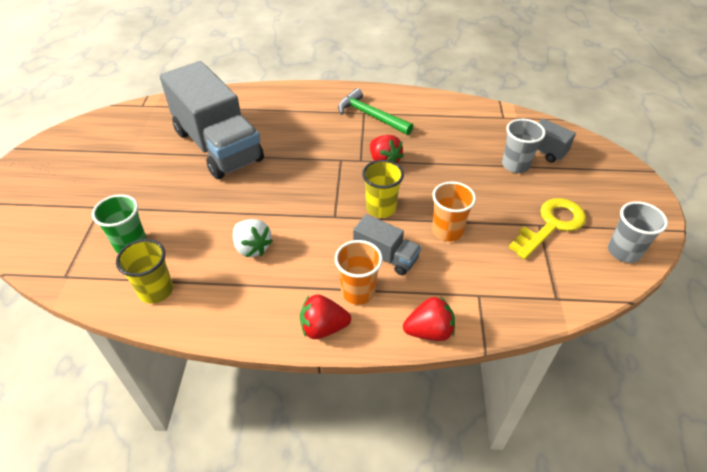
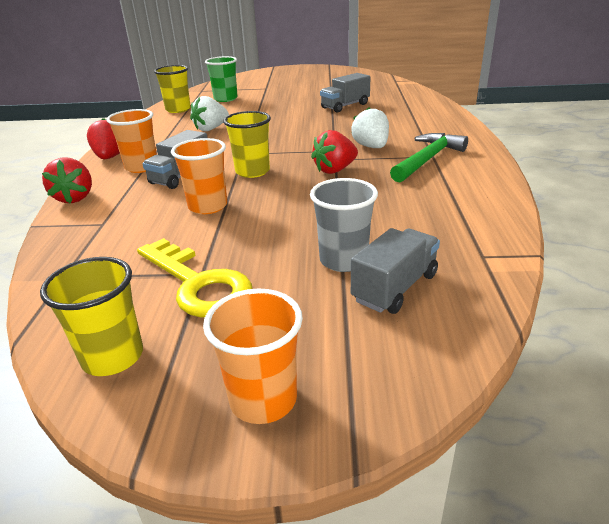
camera: 90 degrees right, 15 degrees down
grey truck [160,61,264,179] -> grey truck [320,73,370,112], size x0.46
grey cup [608,201,668,263] -> yellow cup [40,257,143,376]
none -> orange cup [203,289,303,424]
none -> white strawberry [351,107,389,148]

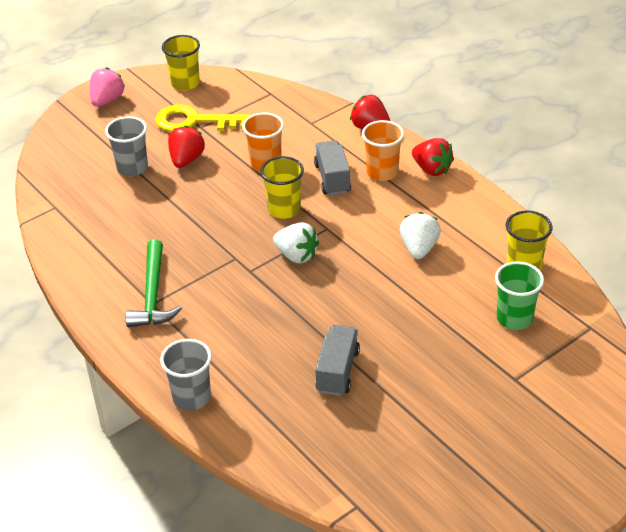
camera: 140 degrees right, 10 degrees up
orange cup [203,289,303,424] -> pink strawberry [90,67,125,107]
red strawberry [311,130,358,174] -> red strawberry moved to [168,125,205,168]
white strawberry [351,107,389,148] -> white strawberry moved to [273,222,319,264]
grey truck [351,228,440,314] -> none
none -> grey cup [160,339,212,410]

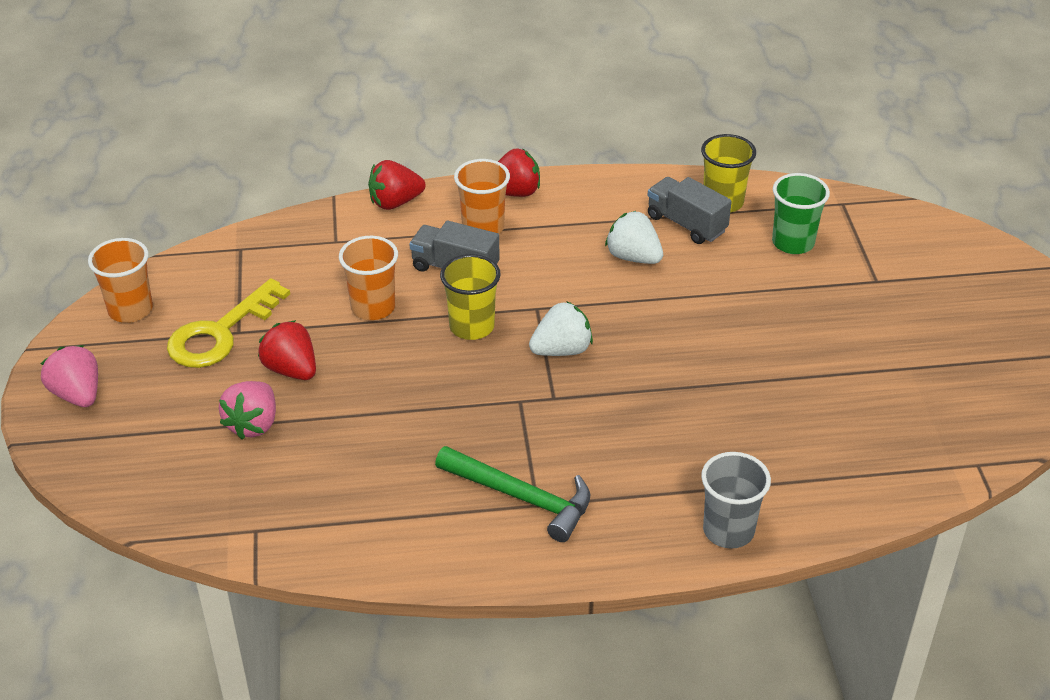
camera: 60 degrees left, 0 degrees up
grey cup [105,116,148,176] -> pink strawberry [219,381,276,439]
yellow cup [162,35,200,91] -> orange cup [88,238,153,323]
grey truck [315,325,360,396] -> grey truck moved to [648,177,732,244]

